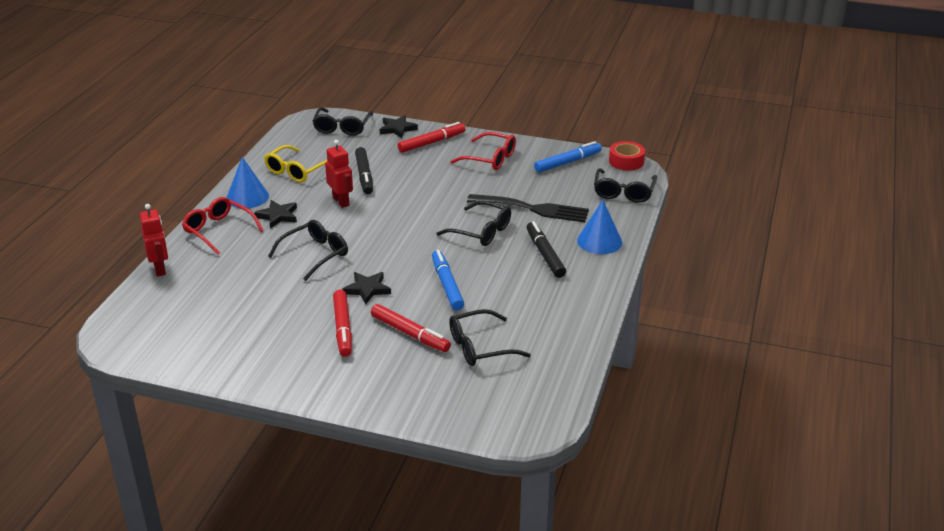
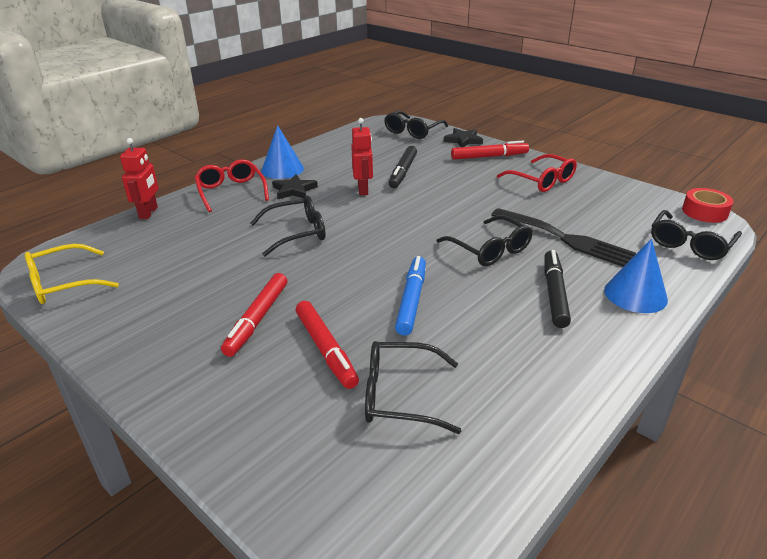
camera: 25 degrees right, 0 degrees up
yellow glasses [264,145,327,182] -> yellow glasses moved to [25,244,119,304]
black star [342,272,391,304] -> none
blue marker [534,141,602,173] -> none

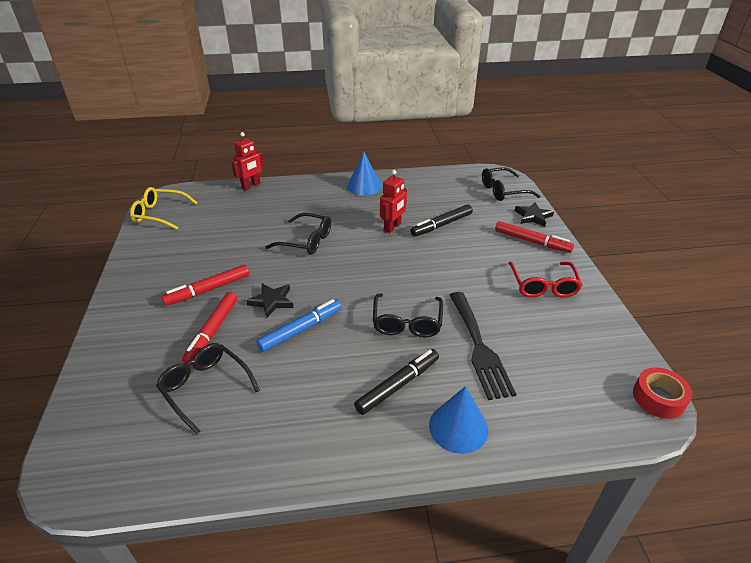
camera: 40 degrees right, 5 degrees up
red glasses [194,159,269,212] -> none
black star [272,174,318,199] -> black star moved to [246,283,294,318]
black glasses [651,210,742,260] -> none

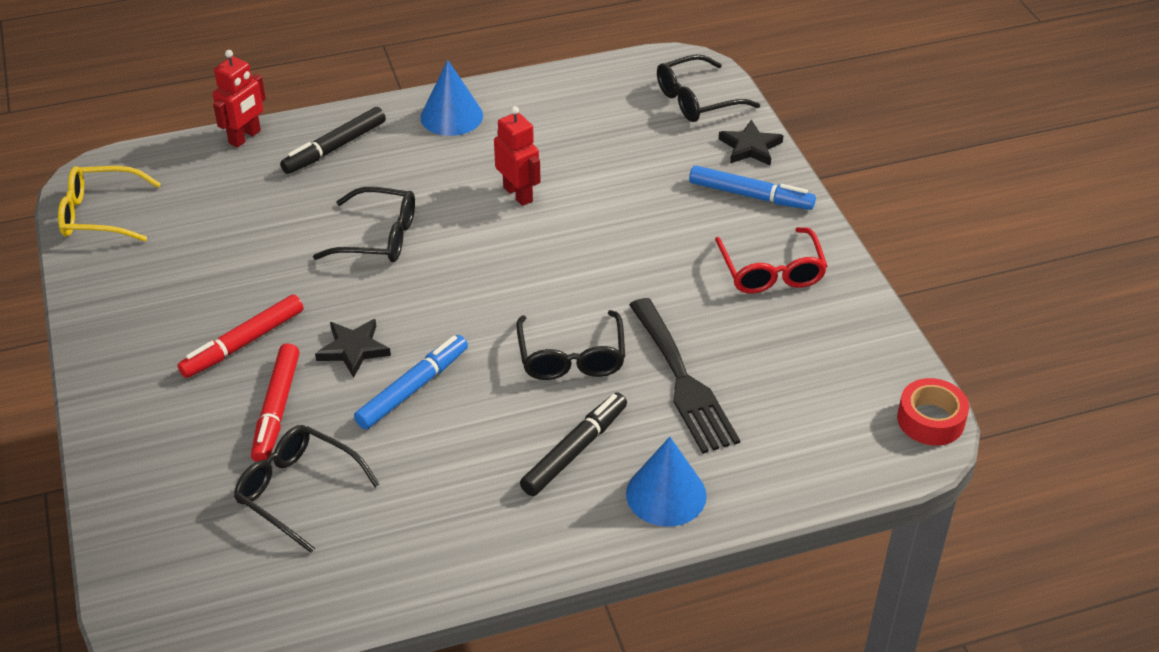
camera: 10 degrees left, 5 degrees up
red robot [380,170,407,233] -> red robot turned 60 degrees counterclockwise [494,106,541,206]
black marker [410,204,473,237] -> black marker moved to [280,107,386,174]
red marker [495,221,574,253] -> blue marker [689,165,816,210]

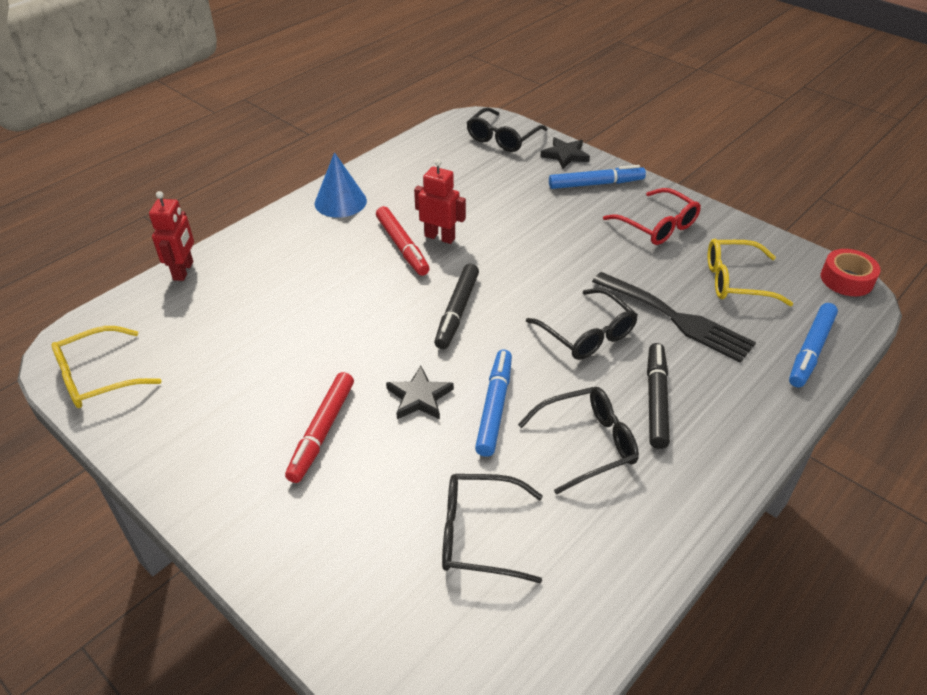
camera: 30 degrees left, 0 degrees up
red marker [251,343,299,462] -> red marker moved to [376,206,430,276]
black marker [280,107,386,174] -> black marker moved to [434,264,479,349]
black glasses [313,187,415,262] -> black glasses moved to [518,387,639,495]
blue cone [626,437,707,527] -> none
none -> yellow glasses [708,239,793,306]
none -> blue marker [789,303,838,388]

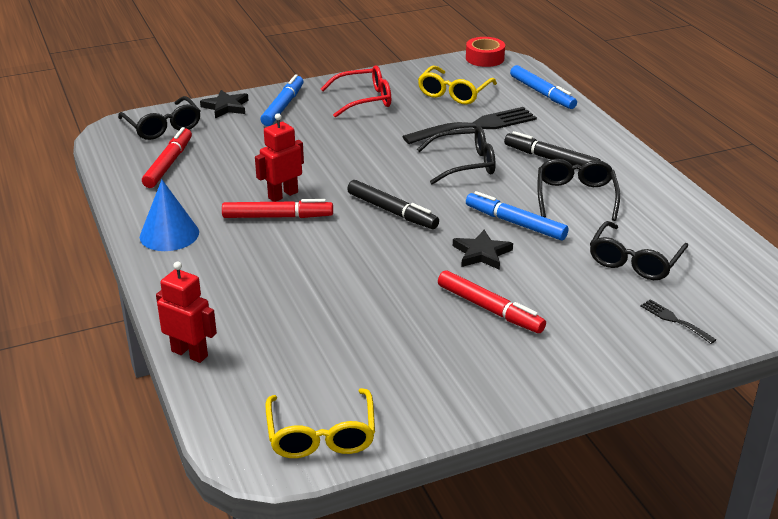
camera: 65 degrees left, 10 degrees down
none -> red marker [142,127,192,188]
none -> black fork [640,299,716,344]

